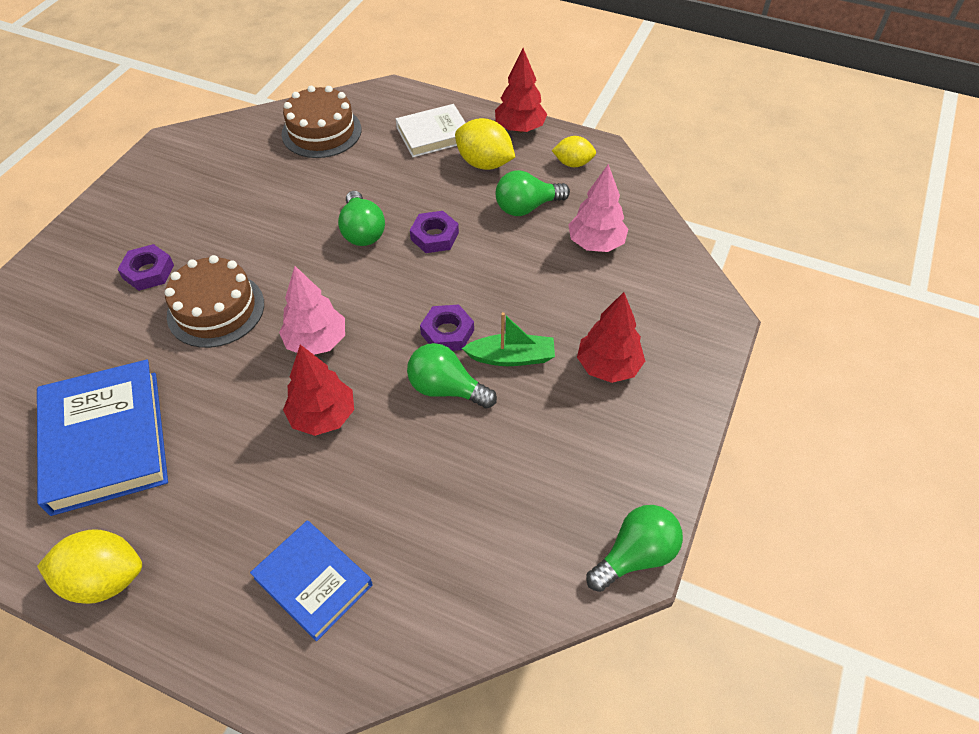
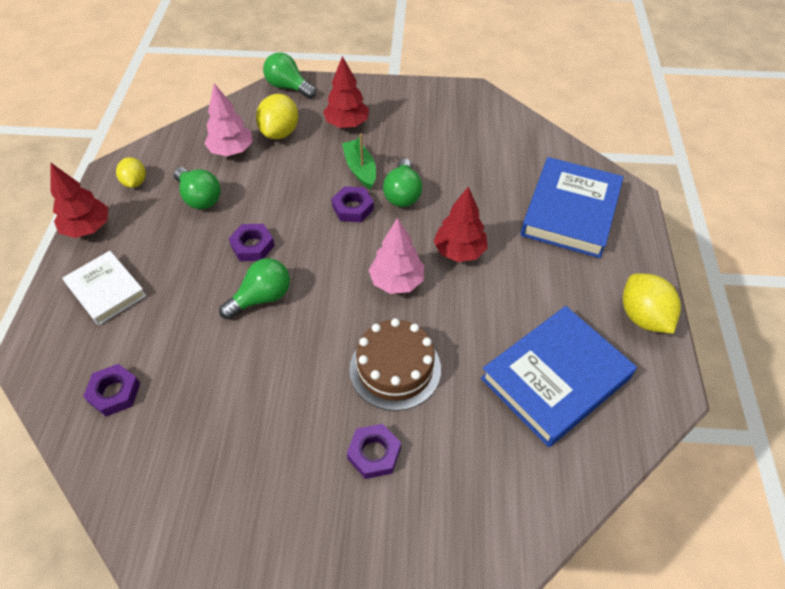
camera: 110 degrees left, 0 degrees up
blue book [250,521,373,641] -> blue book [521,157,624,258], size x1.63
brown cake [281,86,361,158] -> purple nut [83,364,140,416]
yellow lemon [455,118,515,170] -> yellow lemon moved to [256,94,298,139]
green light bulb [586,505,683,592] -> green light bulb moved to [263,53,316,99]

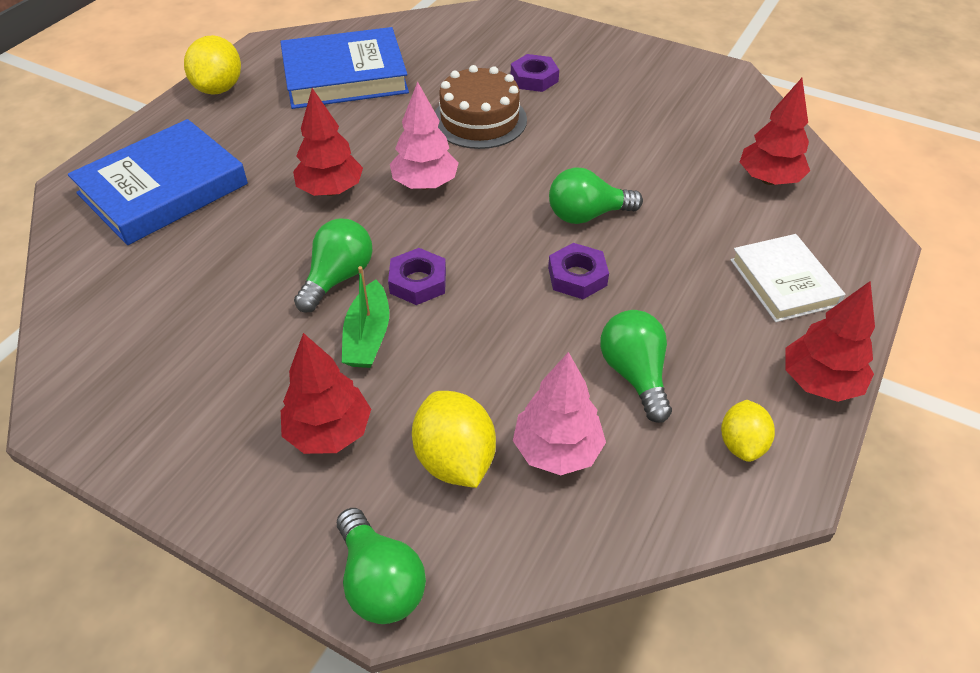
camera: 155 degrees left, 5 degrees down
purple nut [83,364,140,416] -> red tree [740,78,810,185]
yellow lemon [256,94,298,139] -> yellow lemon turned 60 degrees counterclockwise [412,391,496,488]

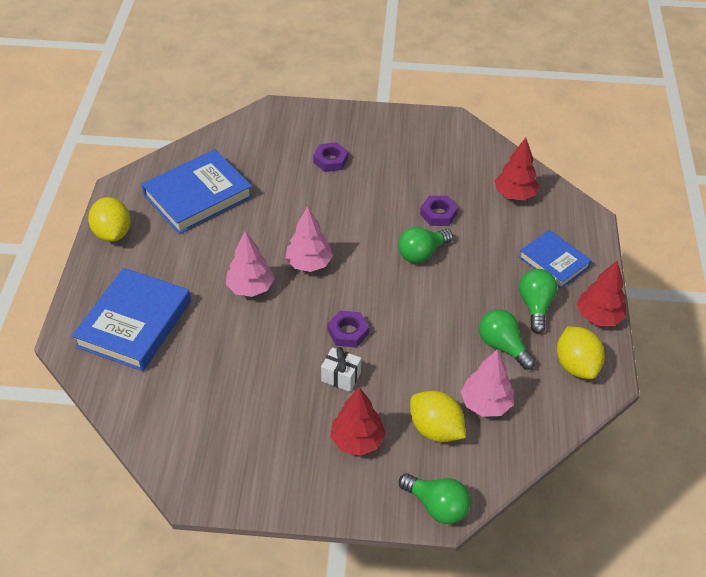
camera: 25 degrees left, 0 degrees up
red tree [293,88,363,196] -> pink tree [226,231,275,297]
green light bulb [294,219,372,312] -> green light bulb moved to [519,269,557,334]
green boat [342,266,389,368] -> white gift [321,347,361,392]
brown cake [435,65,527,149] -> none
purple nut [548,243,609,299] -> purple nut moved to [420,196,458,226]
yellow lemon [721,400,775,462] -> yellow lemon [557,326,605,379], size x1.57
white book [731,234,845,322] -> blue book [519,230,592,289]

